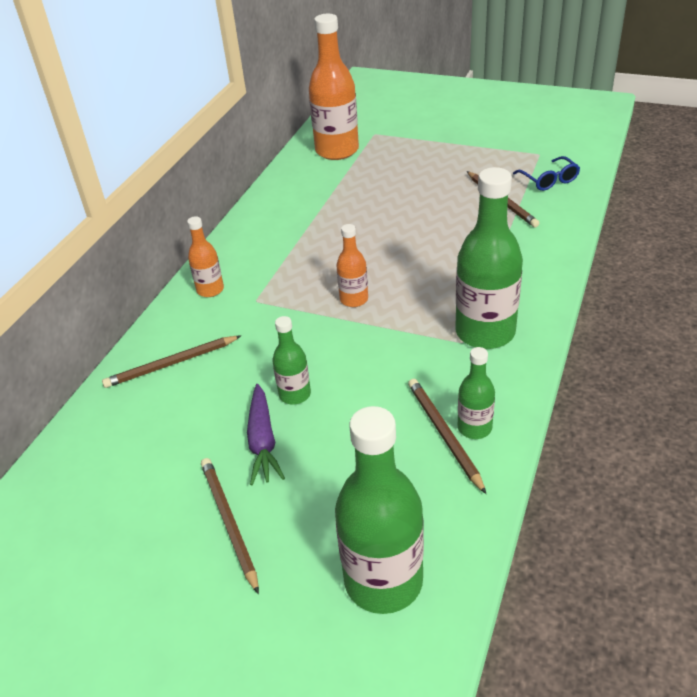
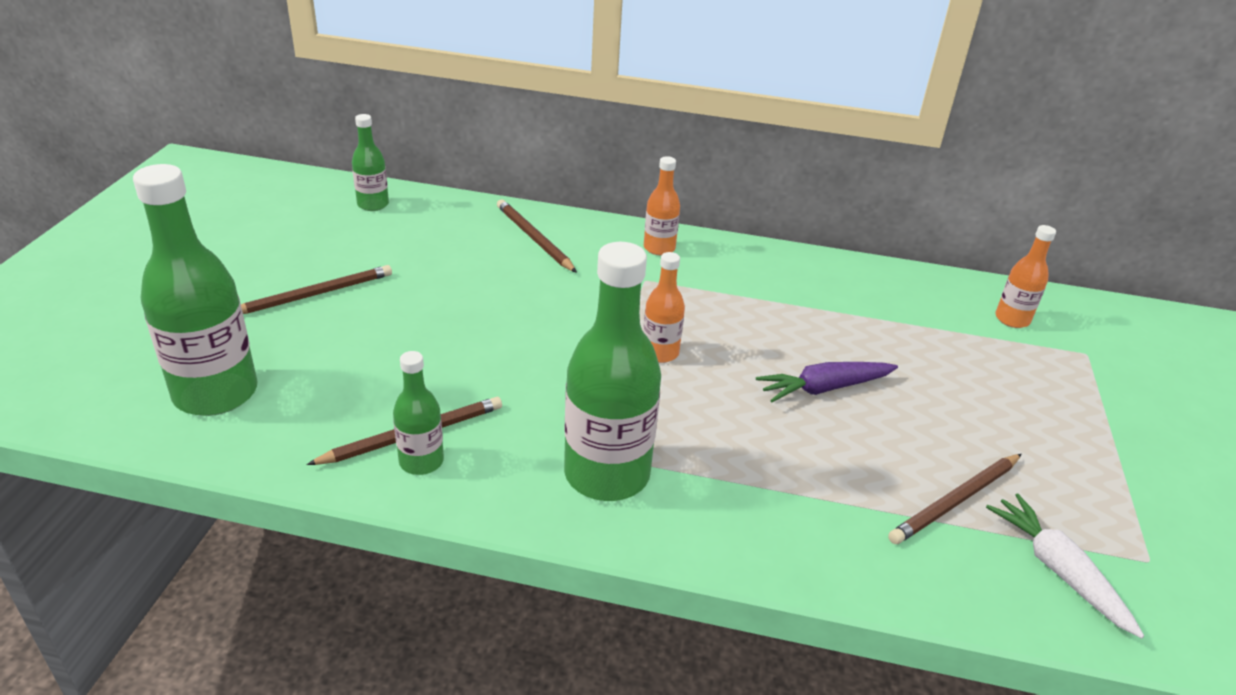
camera: 75 degrees right, 5 degrees down
purple carrot [247,384,285,485] -> purple carrot moved to [756,362,898,402]
green bottle [273,316,311,405] -> green bottle moved to [352,114,389,211]
orange bottle [309,14,359,160] -> orange bottle [995,225,1056,328], size x0.51
blue glasses [513,156,580,191] -> white carrot [986,494,1144,639]

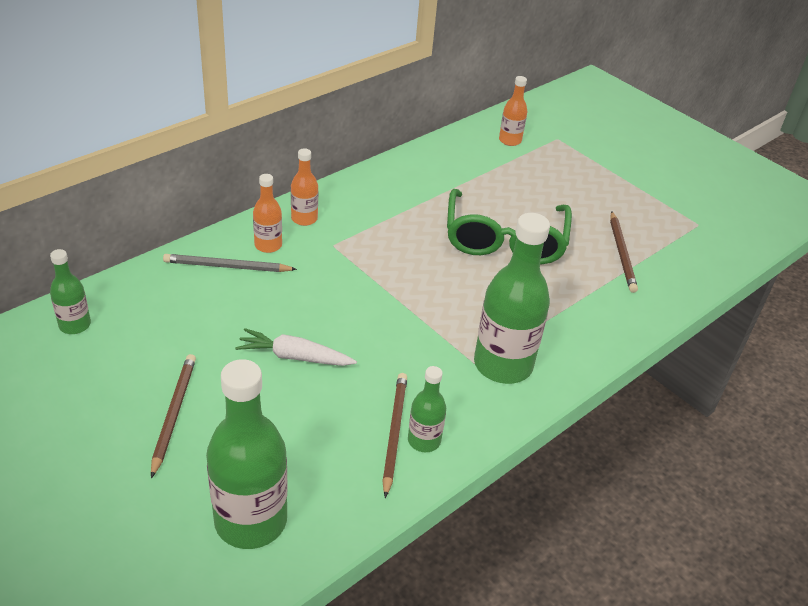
camera: 55 degrees left, 5 degrees up
brown pencil [497,200,577,273] -> grey pencil [163,254,297,272]
orange bottle [643,252,685,363] -> orange bottle moved to [253,174,282,253]
purple carrot [756,362,898,402] -> green glasses [447,189,572,264]
white carrot [986,494,1144,639] -> white carrot moved to [235,328,357,366]

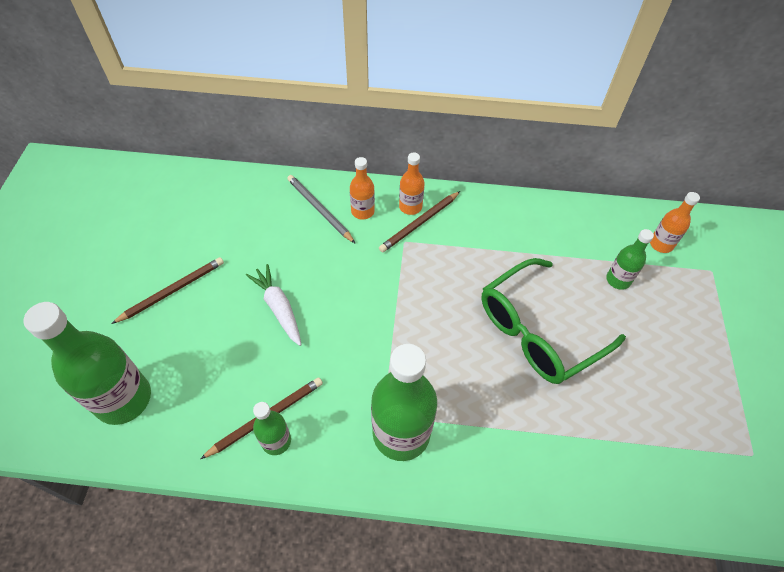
camera: 50 degrees right, 15 degrees up
green bottle [50,249,91,334] -> green bottle moved to [606,229,654,290]
brown pencil [610,211,638,293] -> brown pencil moved to [379,191,460,252]

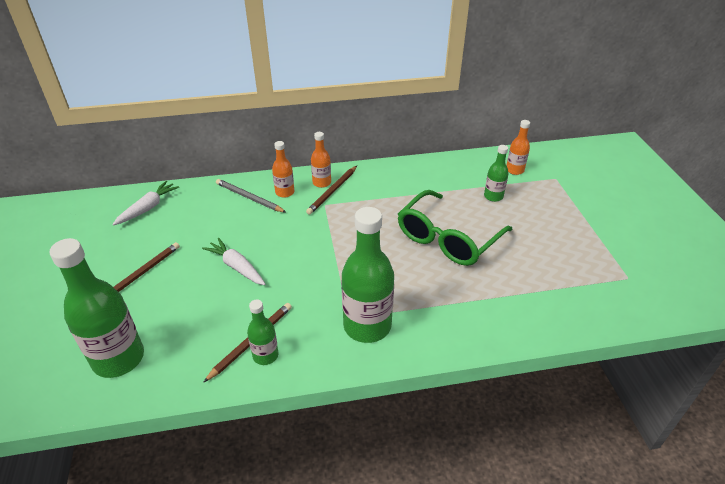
camera: 15 degrees left, 15 degrees down
none -> white carrot [112,181,179,226]

